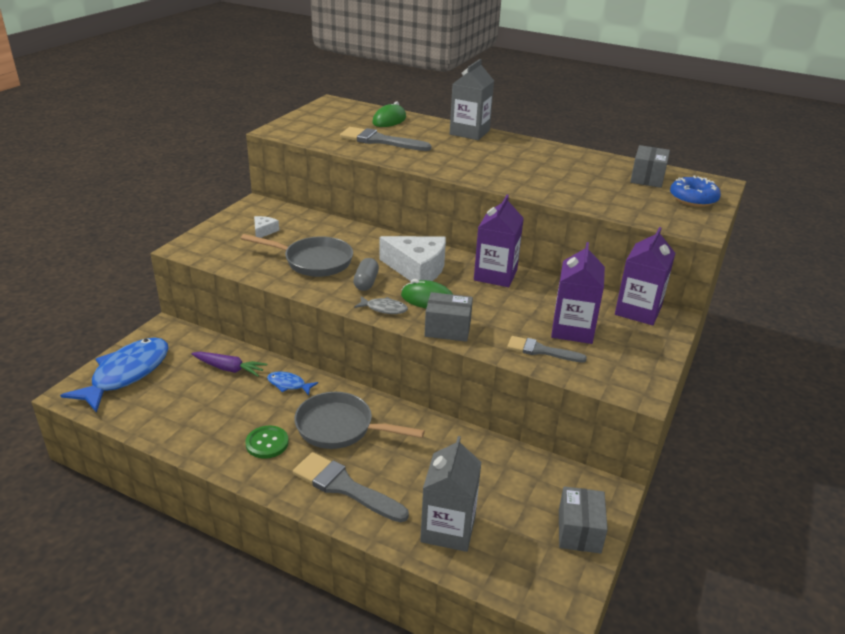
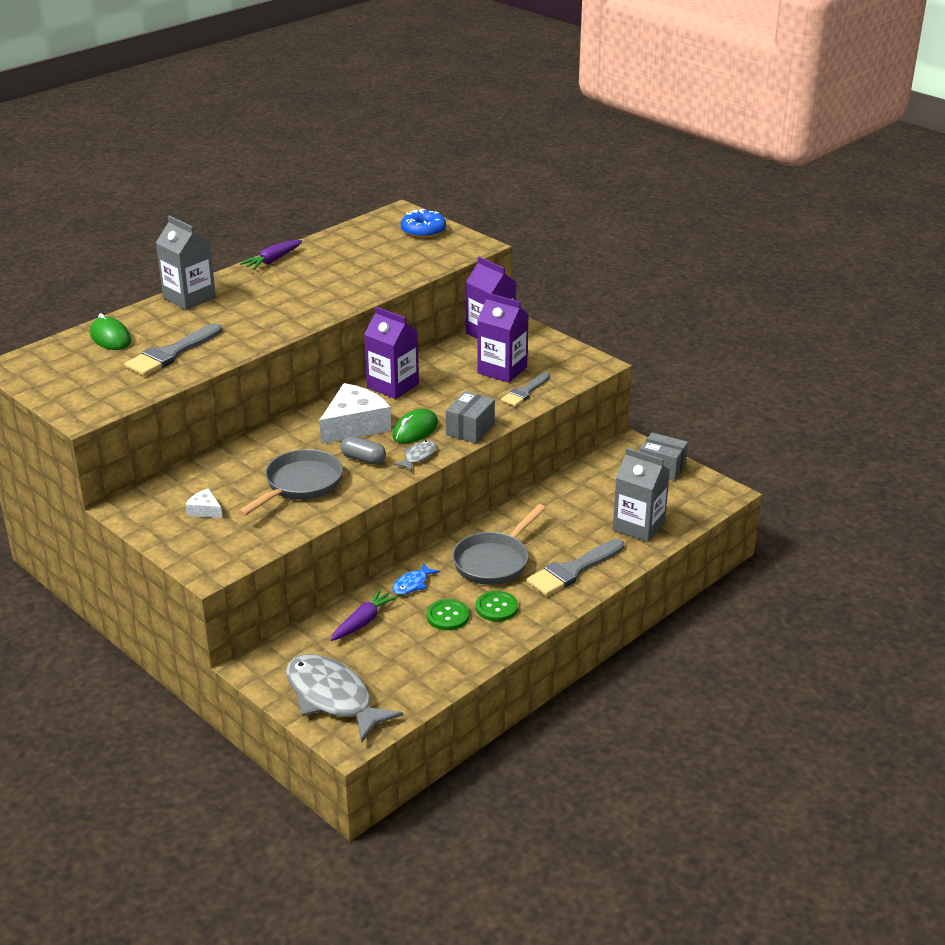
camera: 70 degrees left, 0 degrees up
blue fish [60,337,169,413] -> grey fish [286,654,403,743]
grey box [630,145,670,188] -> none
none -> purple carrot [240,240,302,270]
none -> green button [427,599,469,630]

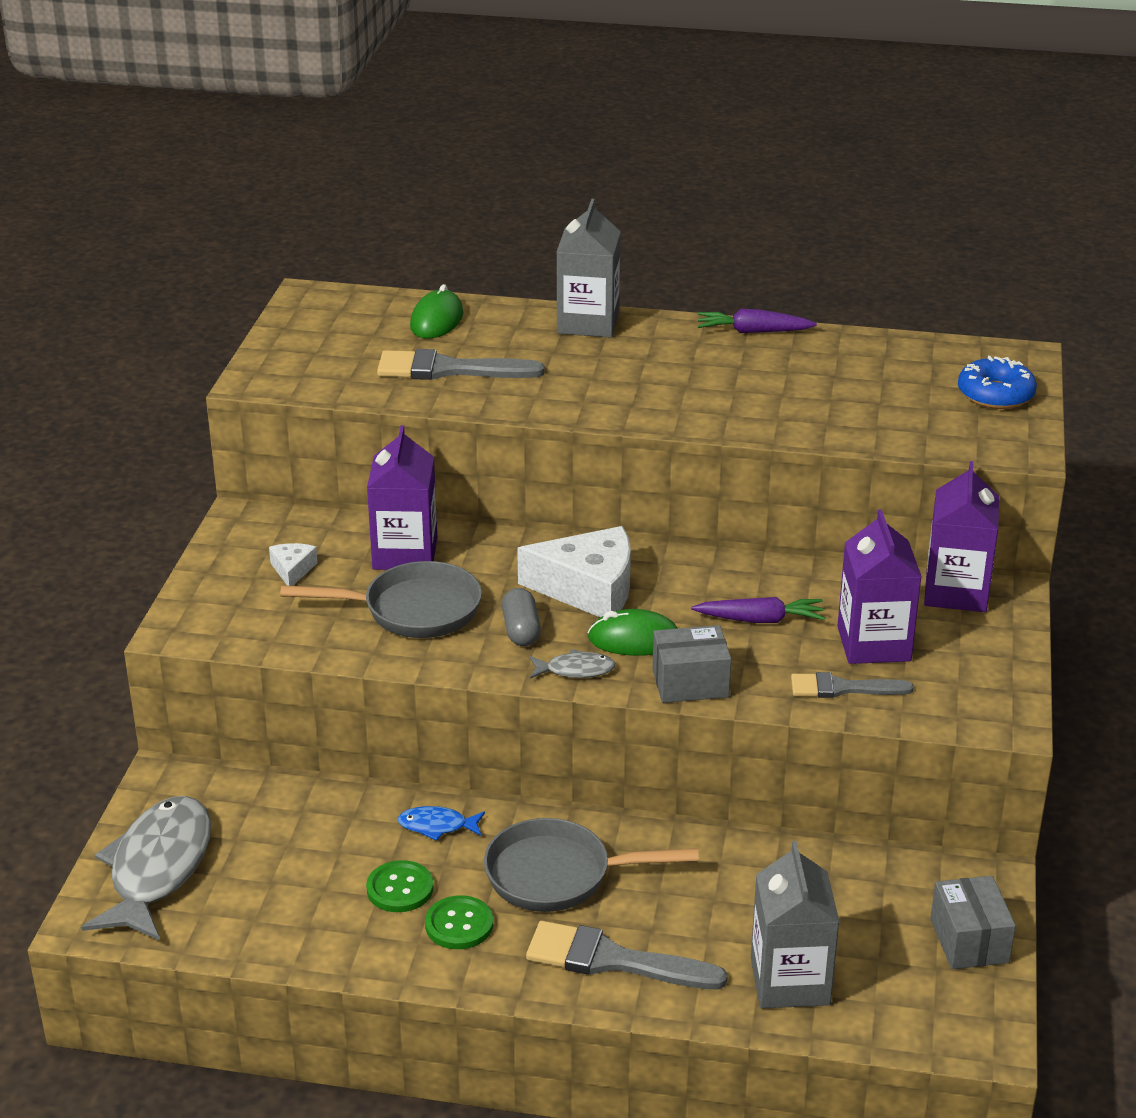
camera: 55 degrees right, 0 degrees up
purple carrot [330,588,398,641] -> purple carrot moved to [691,597,826,623]
purple carton [364,307,419,399] -> purple carton moved to [367,425,437,570]

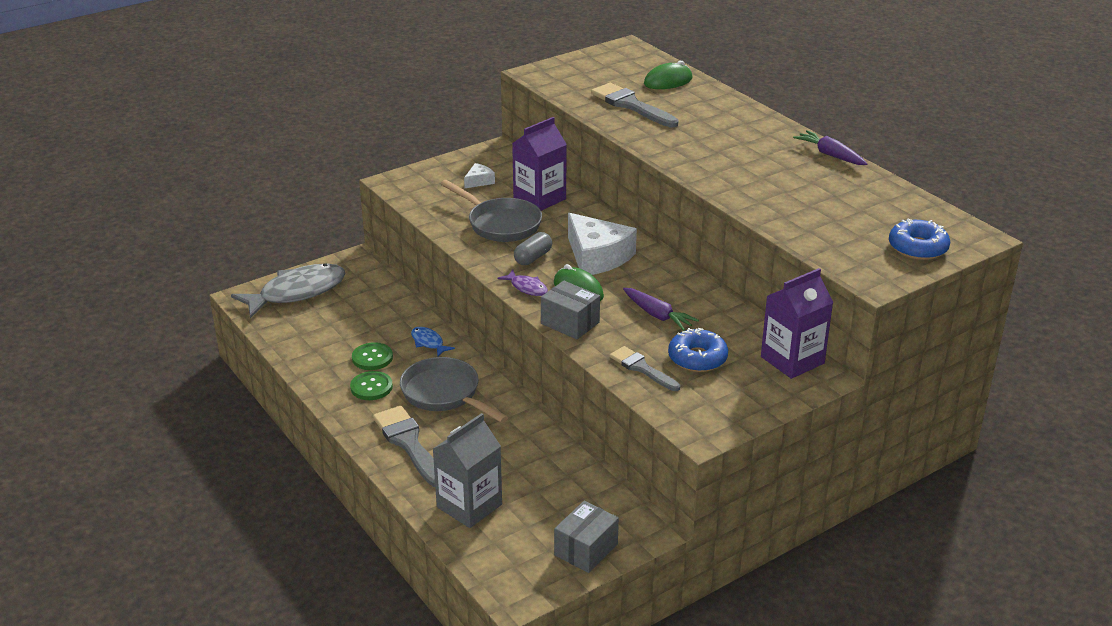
camera: 45 degrees right, 0 degrees up
grey fish [530,649,616,679] -> purple fish [498,270,548,296]
grey carton [557,199,621,338] -> none
purple carton [837,509,922,664] -> blue donut [668,328,728,372]

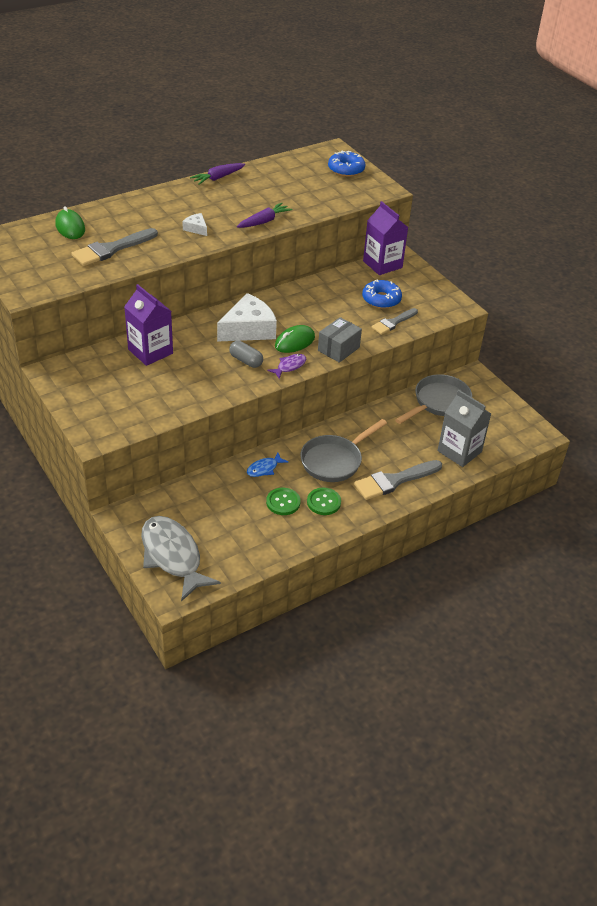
camera: 90 degrees left, 10 degrees up
grey pan [441,180,542,242] -> grey pan moved to [395,374,472,424]
white cheese [464,163,495,188] -> white cheese moved to [182,213,207,236]
grey box [554,501,619,573] -> none
purple carrot [623,288,699,331] -> purple carrot moved to [237,202,293,228]

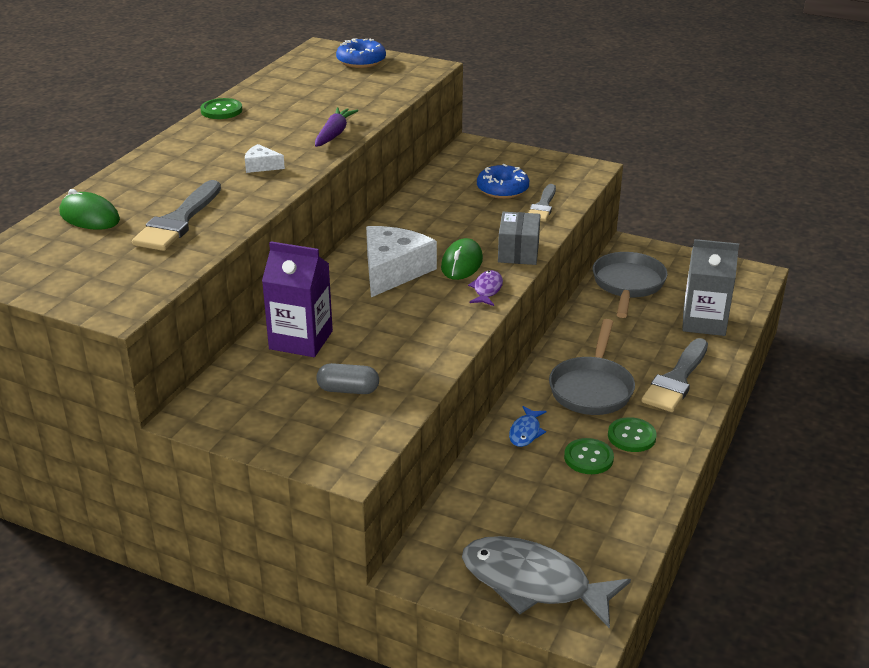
camera: 30 degrees left, 10 degrees down
purple carrot [190,163,245,185] -> green button [200,98,242,119]
grey capsule [229,341,263,368] -> grey capsule moved to [316,363,379,394]
purple carton [363,201,409,275] -> none

